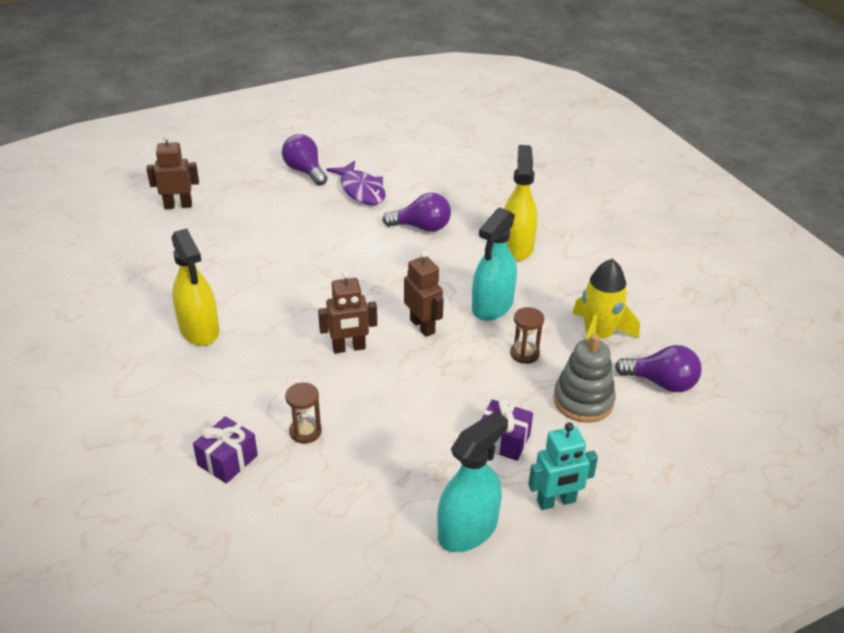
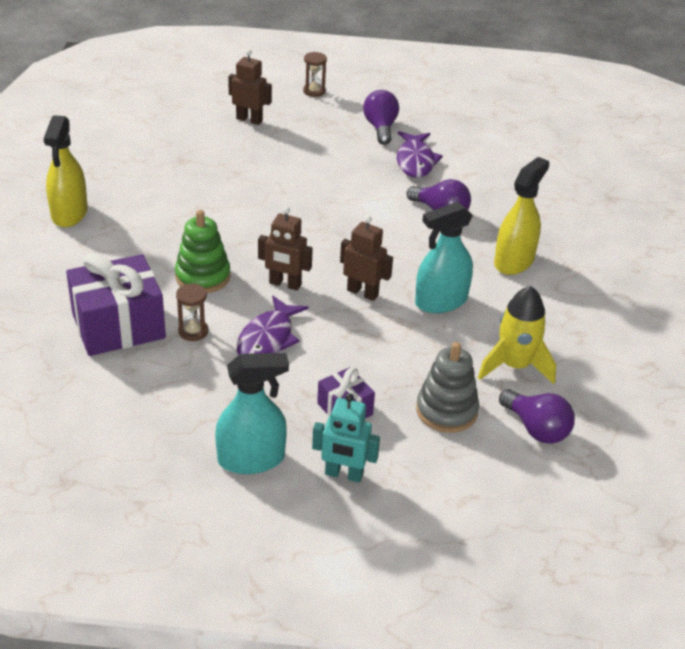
camera: 30 degrees right, 0 degrees up
yellow spray bottle [171,228,219,346] -> yellow spray bottle moved to [43,115,88,227]
purple gift [193,416,258,484] -> purple gift [66,252,166,356], size x1.92
brown robot [404,251,444,337] -> brown robot turned 60 degrees counterclockwise [340,216,393,301]
brown hourglass [510,307,544,364] -> brown hourglass moved to [303,52,327,97]
none -> green stacking toy [175,210,231,293]
none -> purple fish [236,296,309,355]

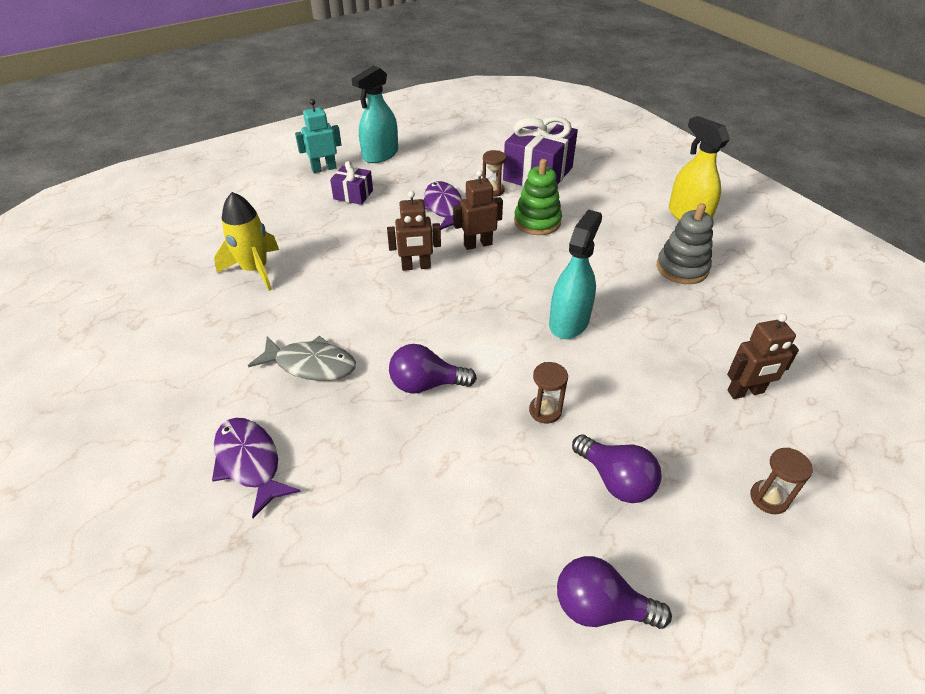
camera: 145 degrees right, 5 degrees up
purple fish [397,131,443,178] -> purple fish moved to [212,418,301,518]
turquoise spray bottle [415,202,473,313] -> turquoise spray bottle moved to [549,209,602,339]
grey stacking toy [416,342,479,433] -> grey stacking toy moved to [657,203,713,284]
yellow spray bottle [494,157,549,275] -> grey fish [248,336,356,381]
purple light bulb [499,389,575,444] -> purple light bulb moved to [557,556,672,629]
none -> brown hourglass [529,362,568,424]

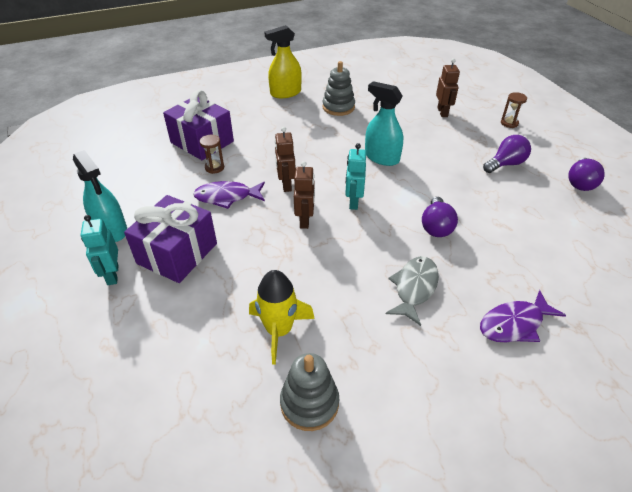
camera: 80 degrees left, 0 degrees up
purple gift [330,161,373,205] -> purple gift [124,195,217,283], size x1.92
green stacking toy [514,159,562,235] -> none
brown hourglass [529,362,568,424] -> none
none -> grey stacking toy [280,353,339,431]
none -> turquoise robot [345,143,366,210]

